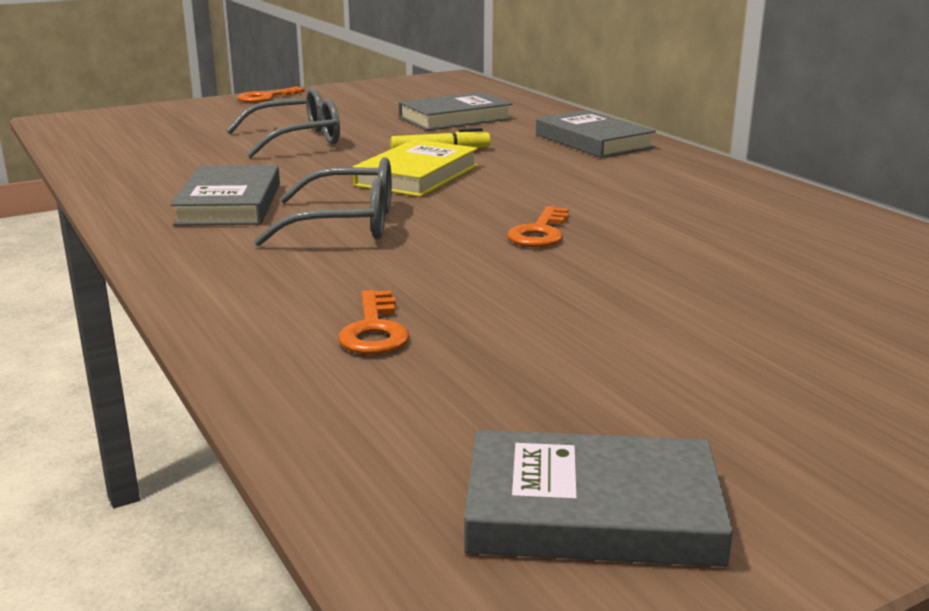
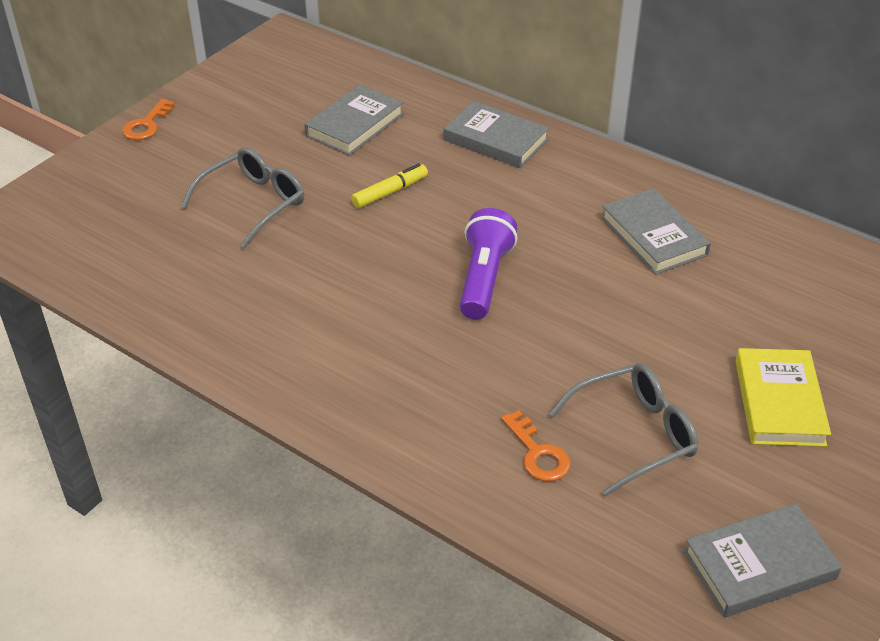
camera: 25 degrees left, 20 degrees up
grey book [171,165,280,226] -> grey book moved to [601,189,711,275]
grey glasses [254,157,392,246] -> grey glasses moved to [549,363,698,496]
yellow book [353,139,478,197] -> yellow book moved to [736,348,831,447]
orange key [507,206,569,247] -> none
none -> purple flashlight [460,208,518,320]

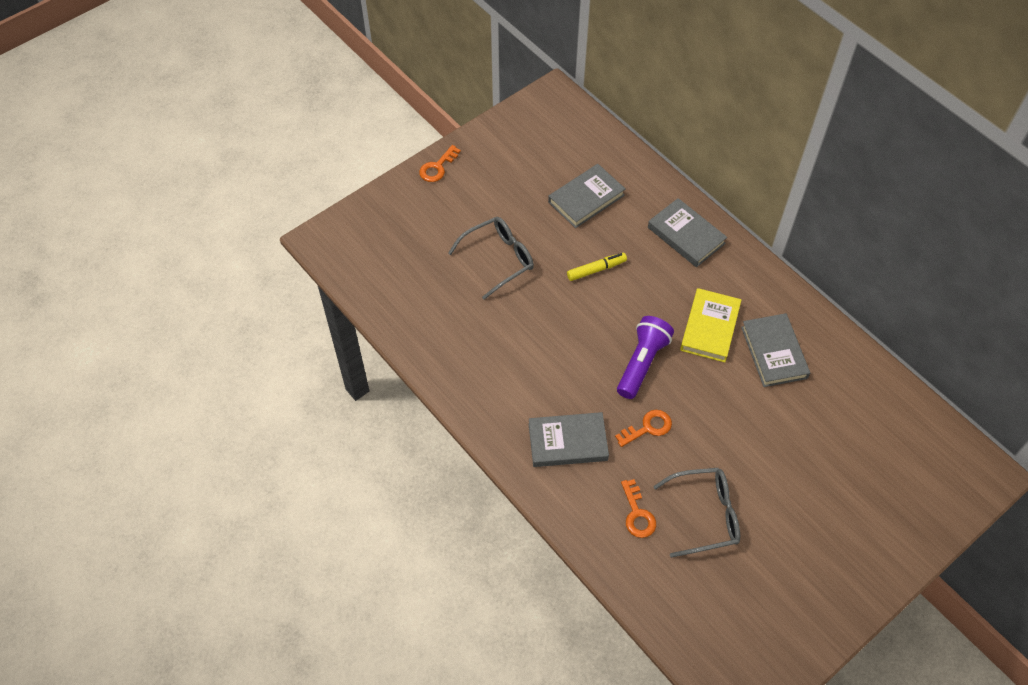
camera: 15 degrees right, 15 degrees up
grey book [683,503,842,617] -> grey book moved to [529,412,609,467]
yellow book [736,348,831,447] -> yellow book moved to [680,288,741,362]
none -> orange key [615,410,672,447]

